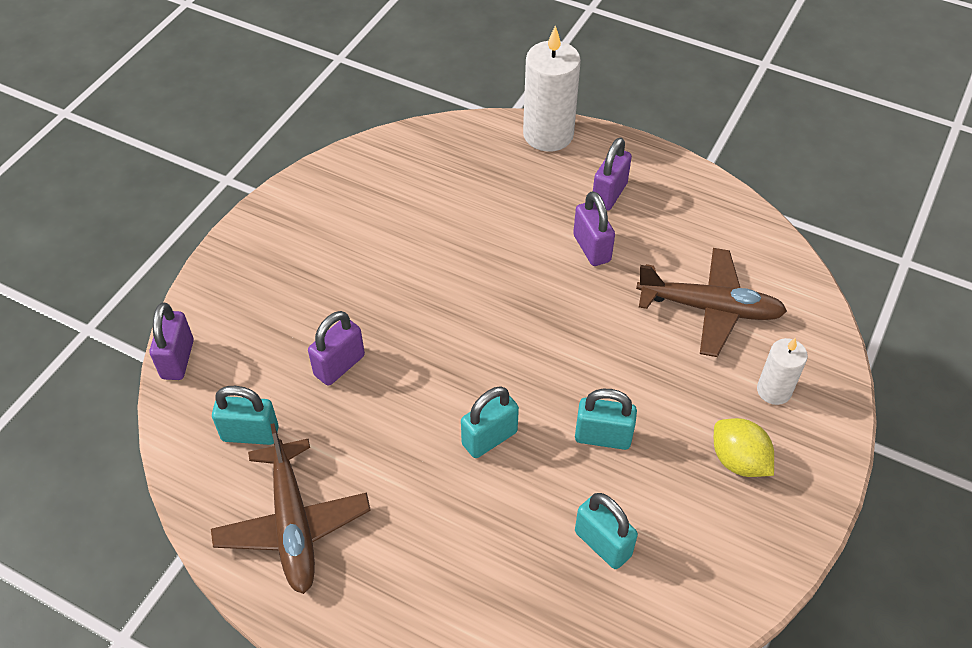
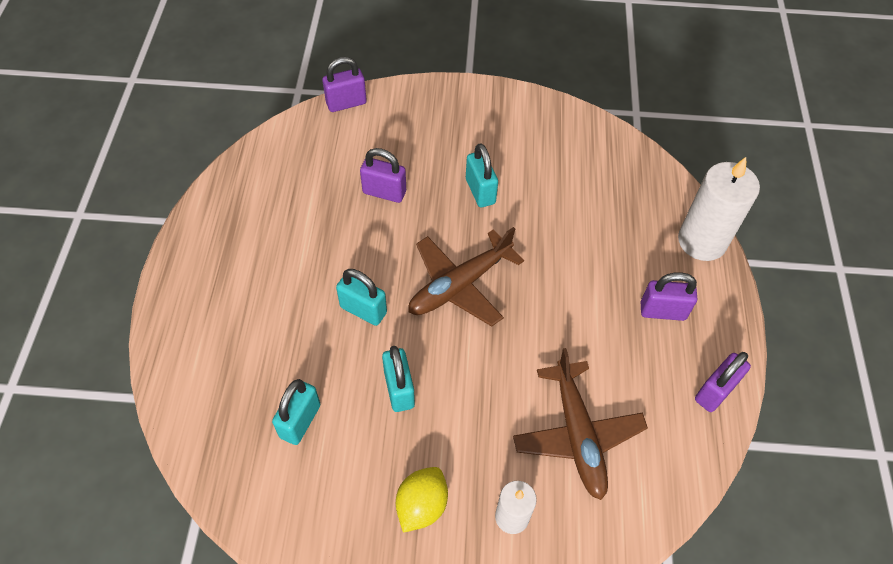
camera: 65 degrees right, 5 degrees up
brown plane [211,423,371,594] -> brown plane moved to [408,227,524,327]
turquoise padlock [212,386,279,445] -> turquoise padlock moved to [466,143,498,207]
purple padlock [573,191,615,266] -> purple padlock moved to [695,352,751,412]

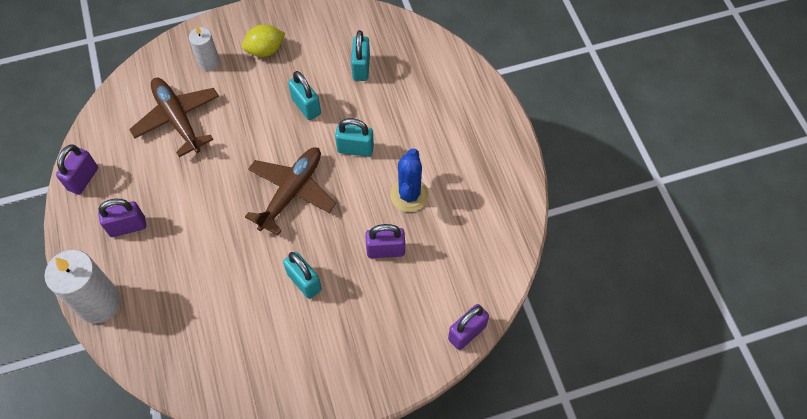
camera: 160 degrees right, 5 degrees up
yellow lemon [396,467,448,532] -> yellow lemon turned 60 degrees clockwise [242,24,285,57]
none -> blue cactus [390,149,429,212]

